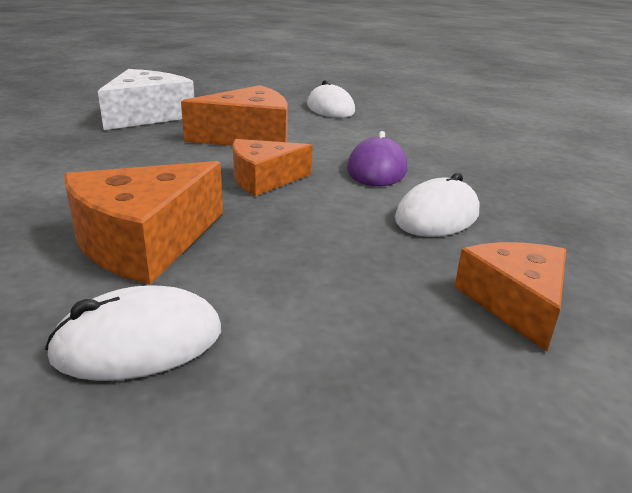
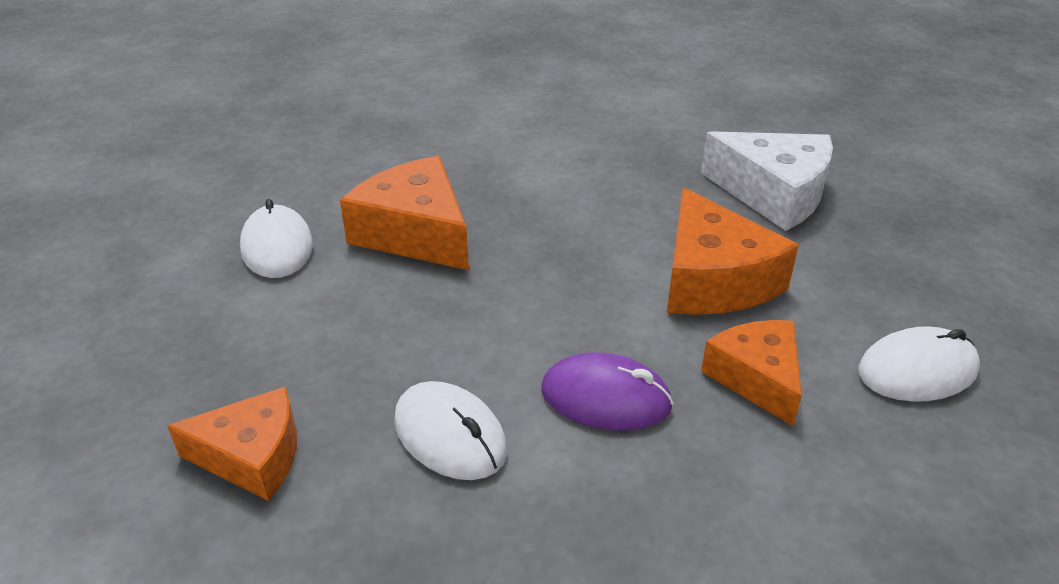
camera: 95 degrees right, 10 degrees up
orange cheese [233,139,313,196] -> orange cheese moved to [701,320,802,426]

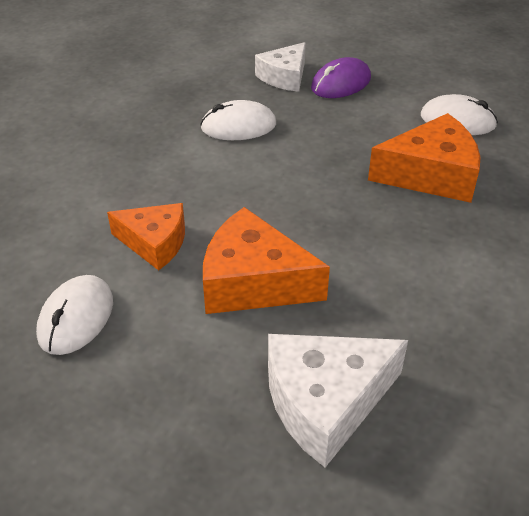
camera: 125 degrees right, 5 degrees up
orange cheese [167,386,297,501] -> white cheese [255,42,306,92]
purple mouse [541,352,673,430] -> purple mouse moved to [311,57,371,98]

